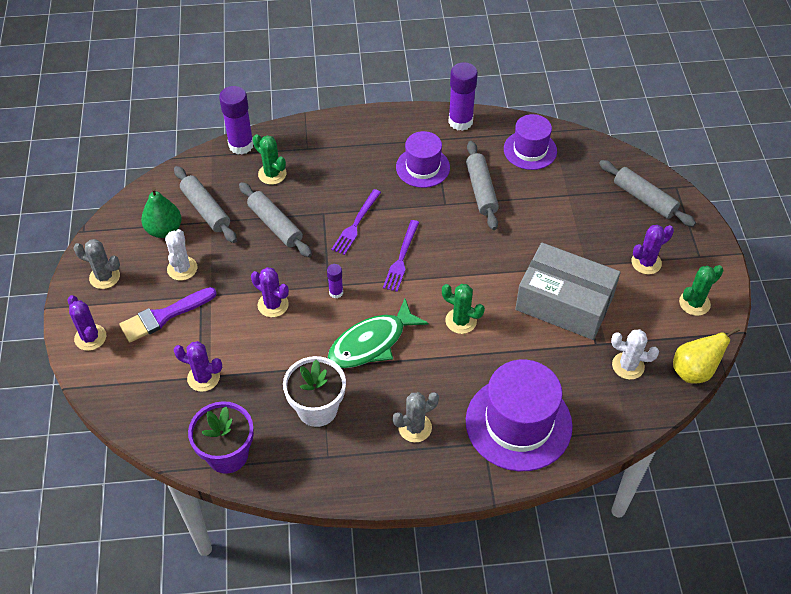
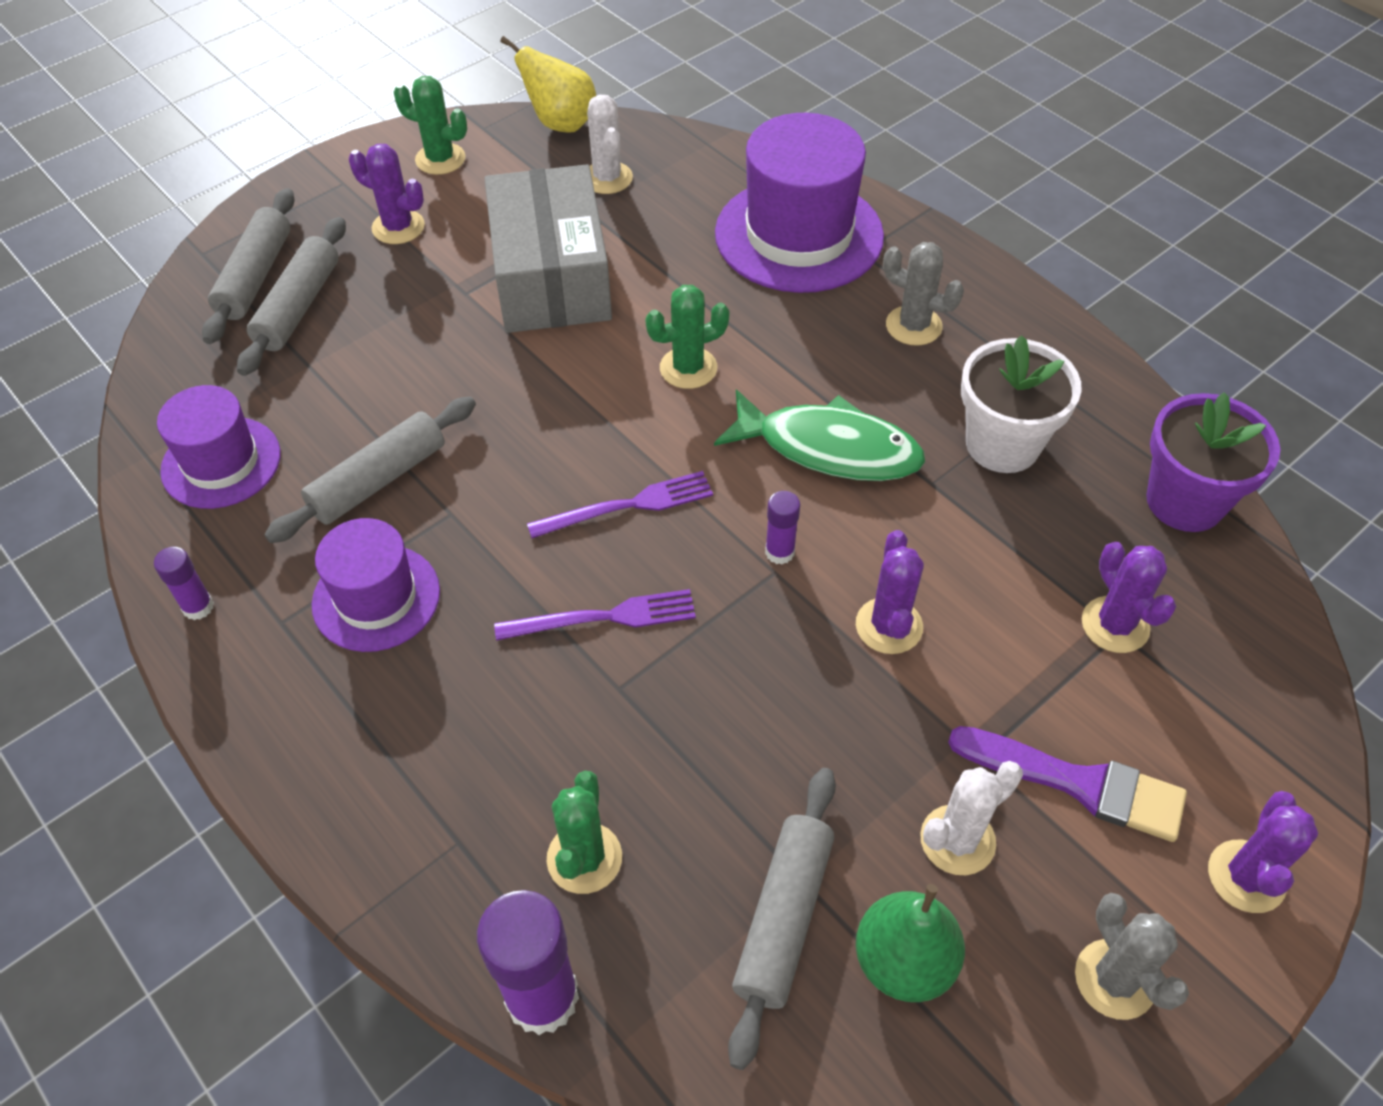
camera: 125 degrees left, 0 degrees up
grey rolling pin [239,182,312,257] -> grey rolling pin moved to [237,217,346,376]
green cactus [442,284,485,334] -> green cactus turned 75 degrees clockwise [645,285,730,389]
purple glue stick [448,62,478,131] -> purple glue stick [154,547,214,620], size x0.51

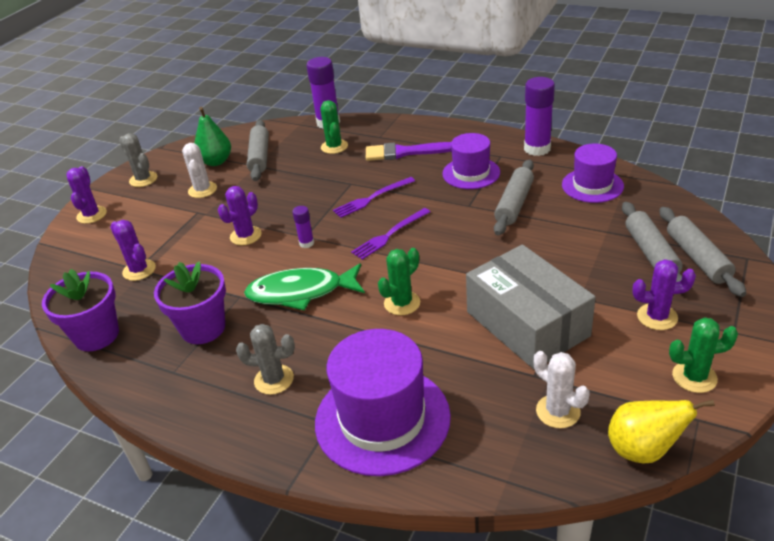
camera: 160 degrees right, 15 degrees down
purple glue stick [154,547,214,620] -> purple glue stick [524,77,555,156], size x1.97
purple cactus [856,530,924,654] -> purple cactus turned 60 degrees clockwise [218,186,262,245]
white cactus [920,761,1023,875] -> white cactus turned 45 degrees counterclockwise [182,143,217,198]
purple brush [948,726,1187,842] -> purple brush moved to [366,142,451,161]
white flower pot [961,335,1082,473] -> purple flower pot [154,261,226,344]

